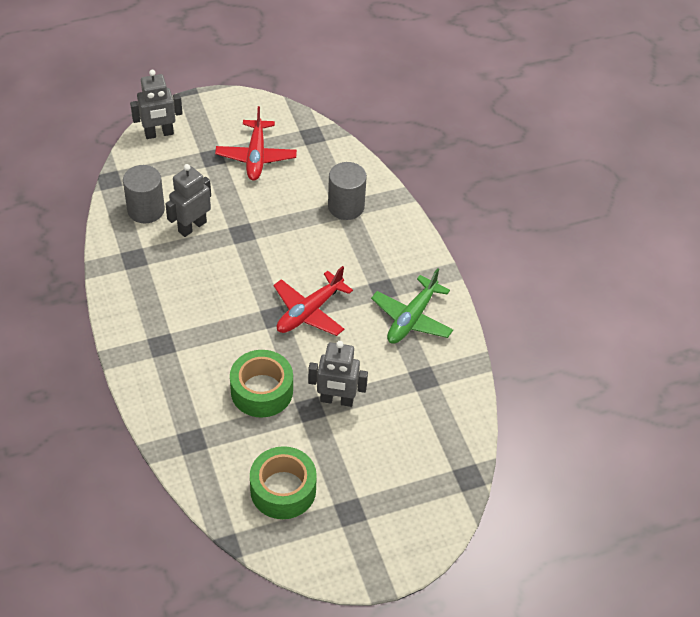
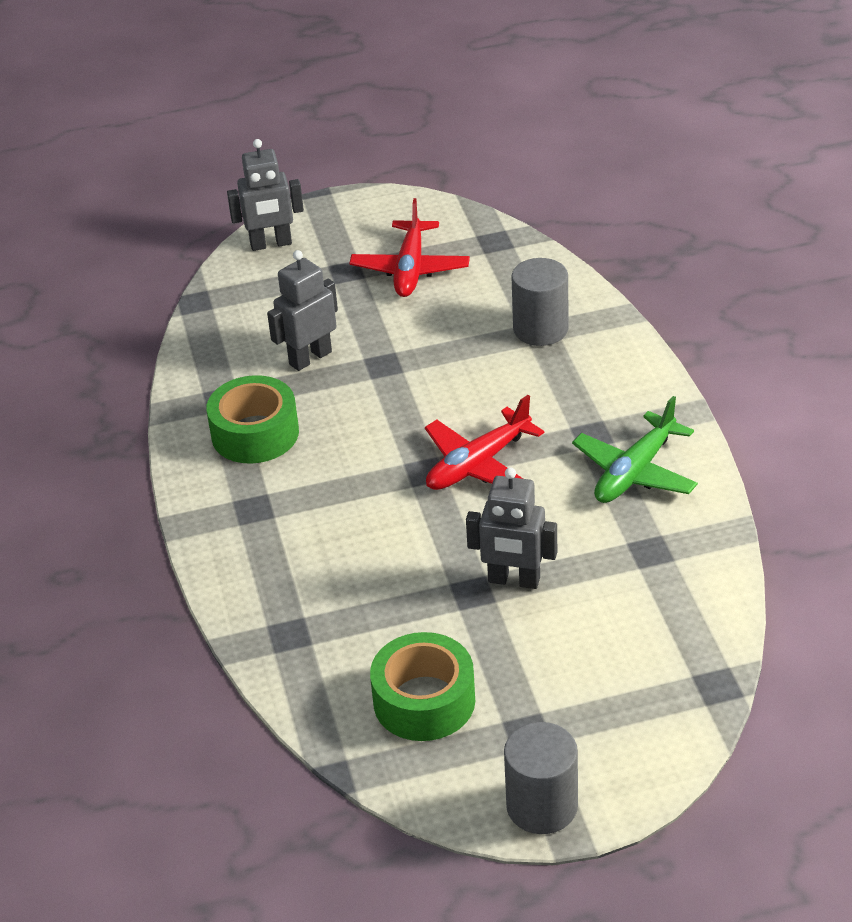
camera: 10 degrees right, 10 degrees down
grey cylinder [123,165,165,223] -> grey cylinder moved to [504,722,578,834]
green tape [230,350,293,417] -> green tape moved to [206,375,299,464]

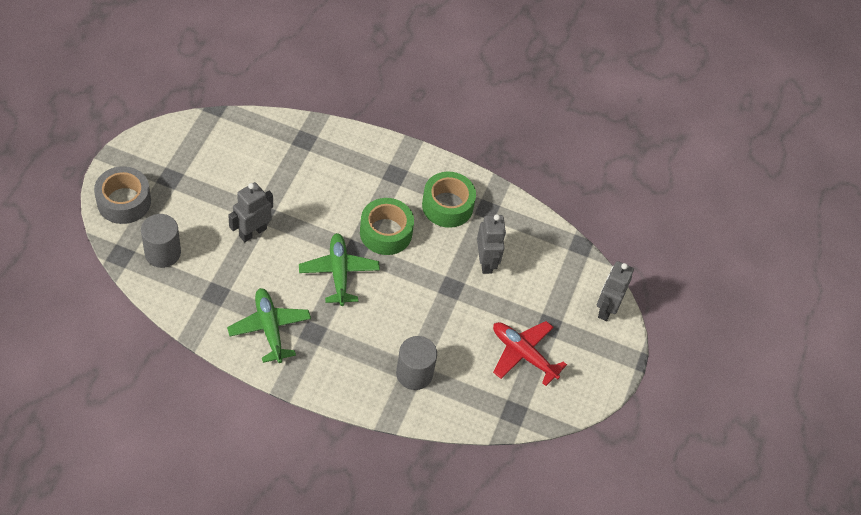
camera: 115 degrees right, 15 degrees up
green tape [370,632,475,741] -> green tape moved to [360,198,414,255]
red plane [425,395,544,490] -> green plane [299,233,380,306]
grey cylinder [504,722,578,834] -> grey cylinder moved to [141,214,181,268]
none -> grey tape [94,166,151,224]

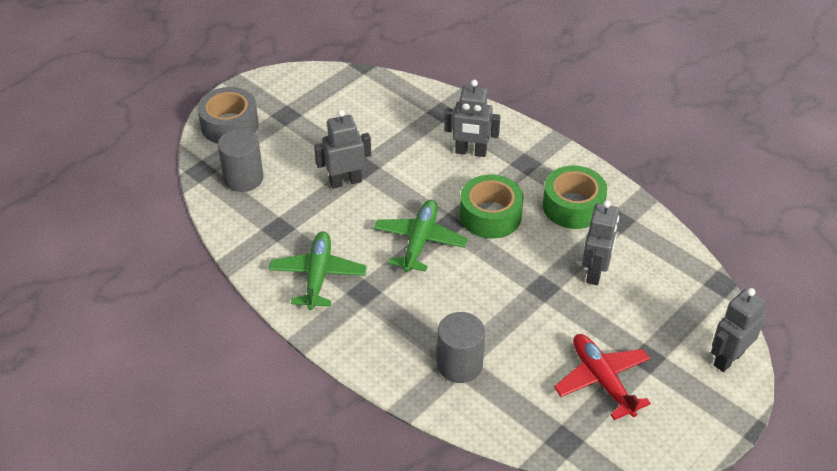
camera: 30 degrees right, 10 degrees down
none -> grey robot [444,80,500,157]

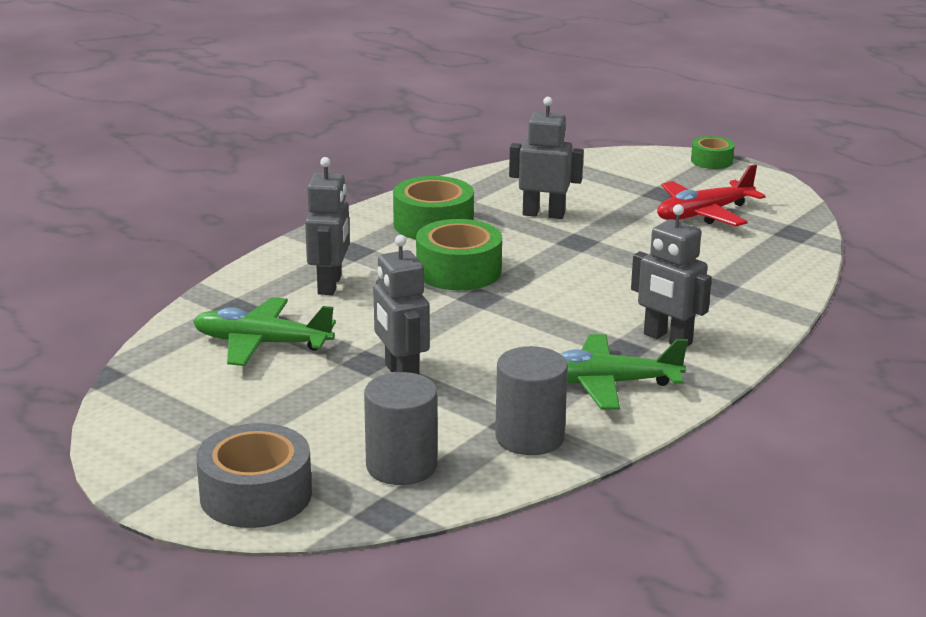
camera: 95 degrees left, 20 degrees down
green plane [374,200,468,272] -> green plane moved to [193,297,336,366]
grey cylinder [437,312,485,383] -> grey cylinder moved to [495,346,568,455]
grey robot [711,288,766,372] -> grey robot moved to [631,204,712,347]
none -> green tape [691,136,735,169]

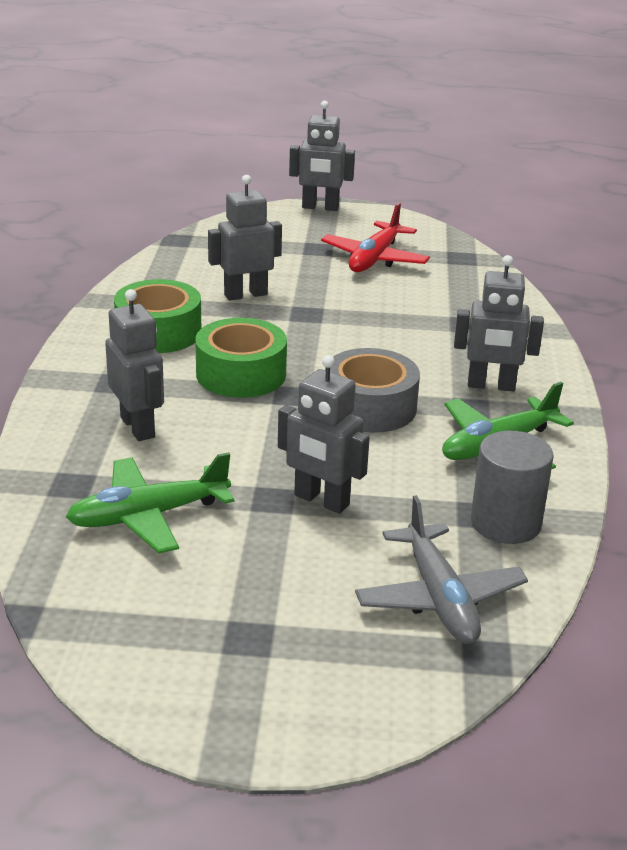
camera: 35 degrees left, 5 degrees up
grey tape [196,423,312,528] -> grey tape moved to [325,348,420,433]
grey cylinder [364,372,437,485] -> grey plane [355,495,528,644]
green tape [691,136,735,169] -> grey robot [289,101,355,211]

